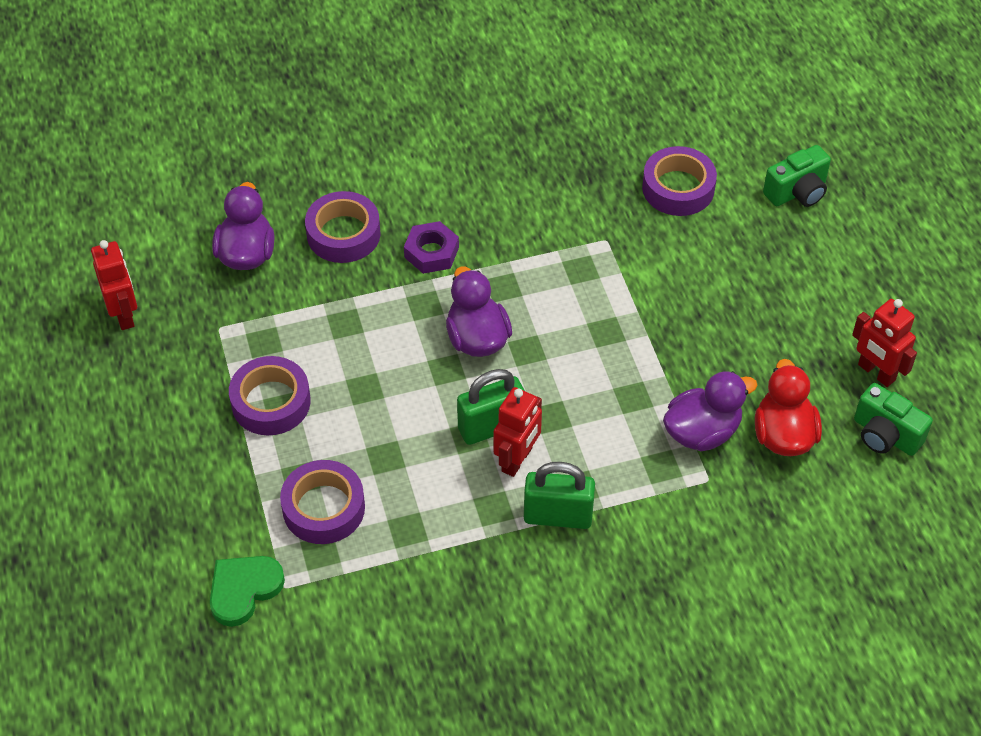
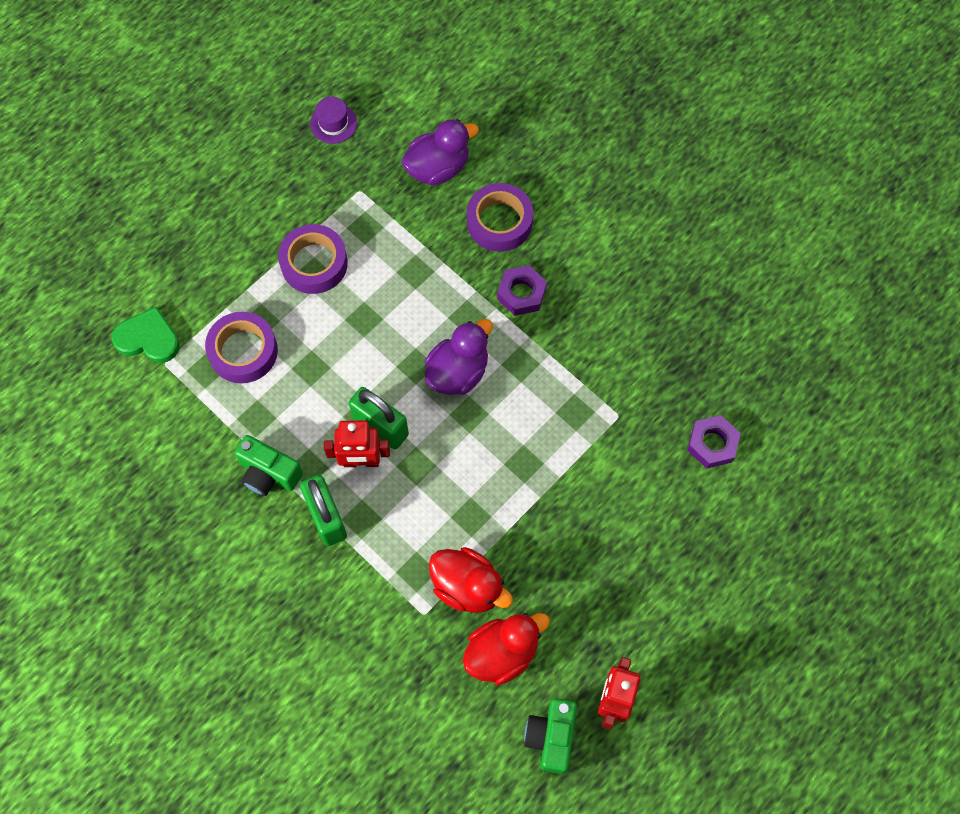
camera: 60 degrees right, 15 degrees up
red robot [91,240,137,330] -> purple hat [310,96,357,144]
purple tape [642,146,717,216] -> purple nut [687,415,741,468]
purple duck [663,371,757,451] -> red duck [429,547,513,613]
green camera [763,145,831,207] -> green camera moved to [235,435,303,496]

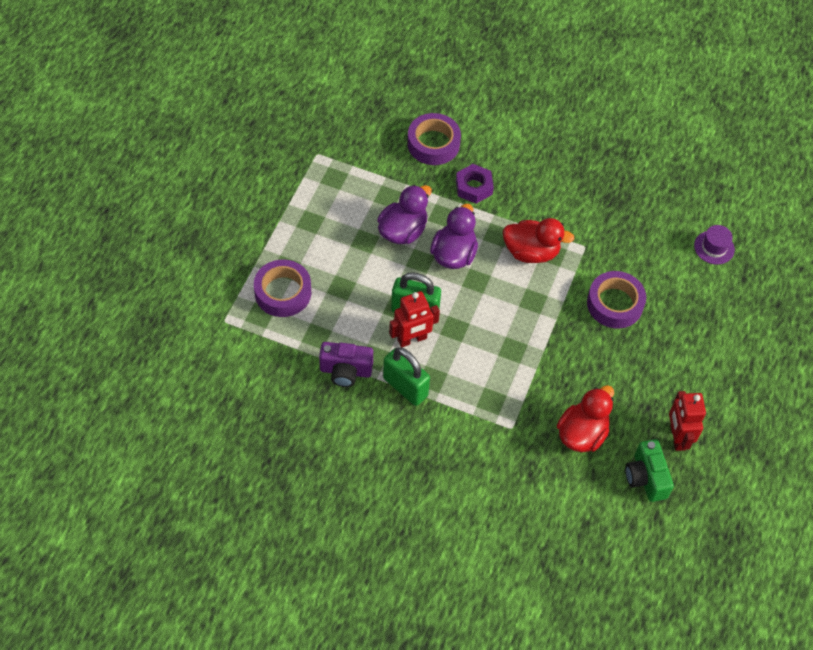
camera: 25 degrees left, 10 degrees down
green heart [112,306,180,363] -> none
green camera [235,435,303,496] -> purple camera [319,342,373,387]
purple tape [278,224,348,294] -> purple tape moved to [587,271,646,328]
purple hat [310,96,357,144] -> purple hat moved to [694,225,735,265]
purple duck [401,119,479,185] -> purple duck moved to [377,185,432,244]
red duck [429,547,513,613] -> red duck moved to [503,218,575,263]
purple nut [687,415,741,468] -> none

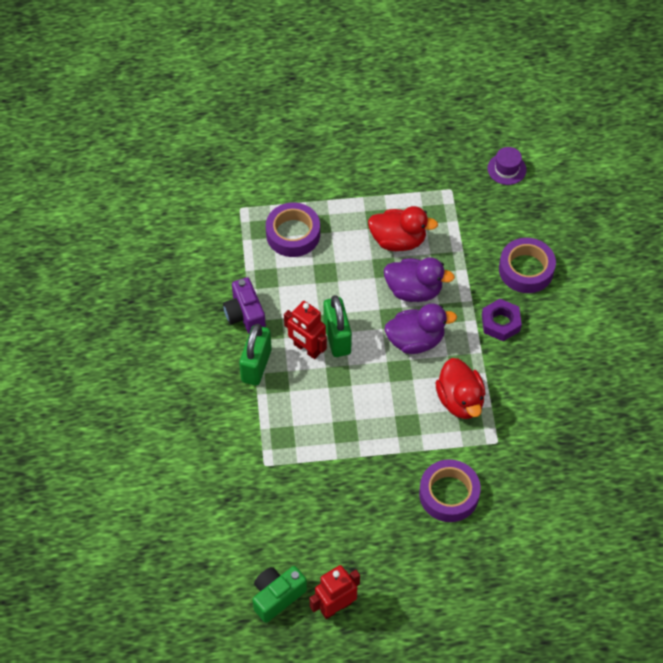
camera: 65 degrees right, 0 degrees up
red duck [557,385,614,452] -> red duck moved to [368,206,438,251]
purple hat [694,225,735,265] -> purple hat moved to [487,147,527,185]

